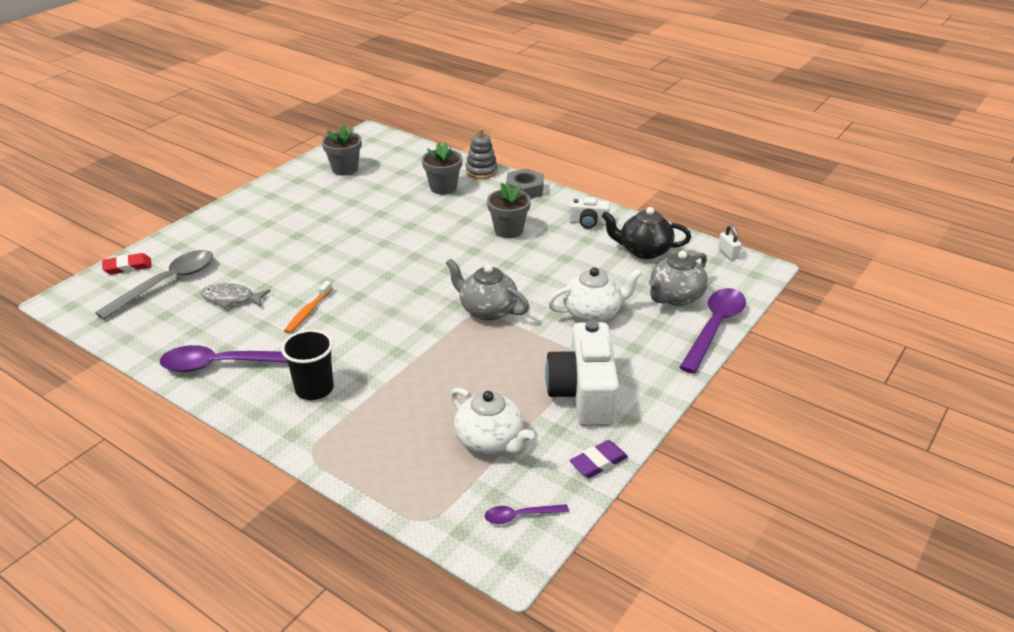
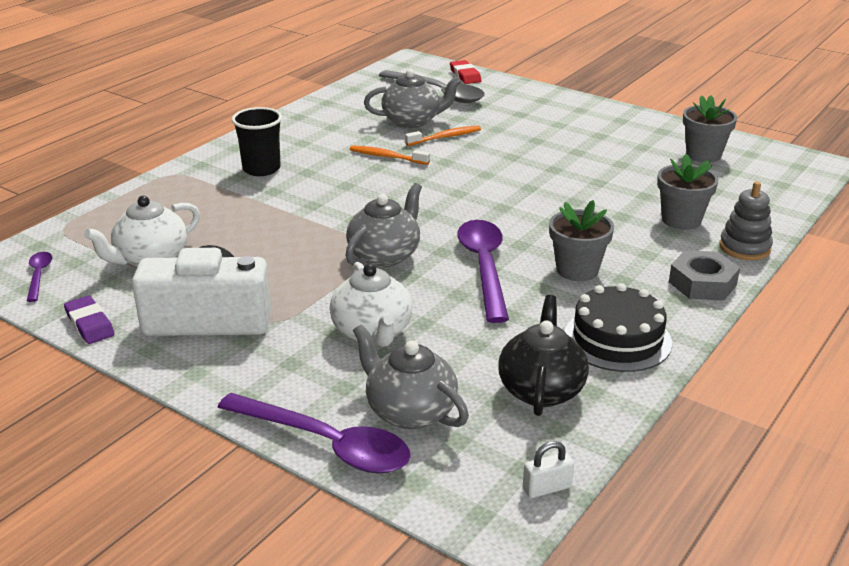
camera: 90 degrees right, 5 degrees down
purple spoon [160,345,287,372] -> purple spoon moved to [457,220,509,323]
grey fish [201,283,271,308] -> grey teapot [364,69,461,128]
white camera [569,197,610,229] -> black cake [564,283,672,372]
none -> orange toothbrush [405,126,481,146]

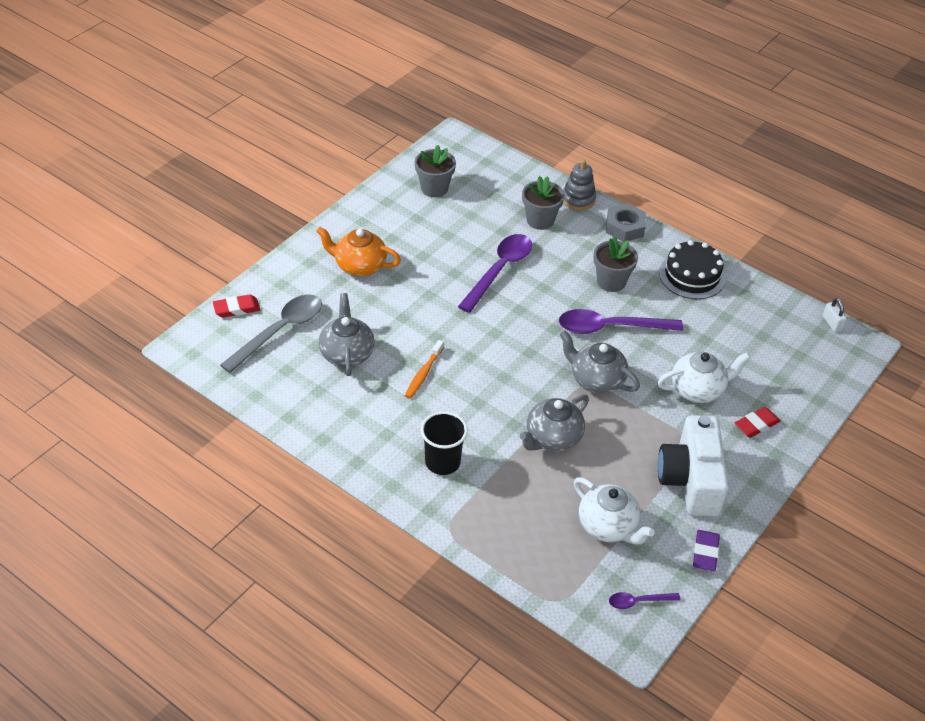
camera: 90 degrees left, 15 degrees up
purple eraser [64,296,115,344] -> purple eraser turned 45 degrees counterclockwise [693,530,720,571]
purple spoon [217,393,411,473] -> purple spoon moved to [458,234,532,313]
grey teapot [353,324,469,429] -> grey teapot moved to [520,394,589,452]
orange toothbrush [405,126,481,146] -> none
black teapot [498,295,589,416] -> none
none -> orange teapot [316,227,401,276]
none -> red eraser [735,407,780,438]

